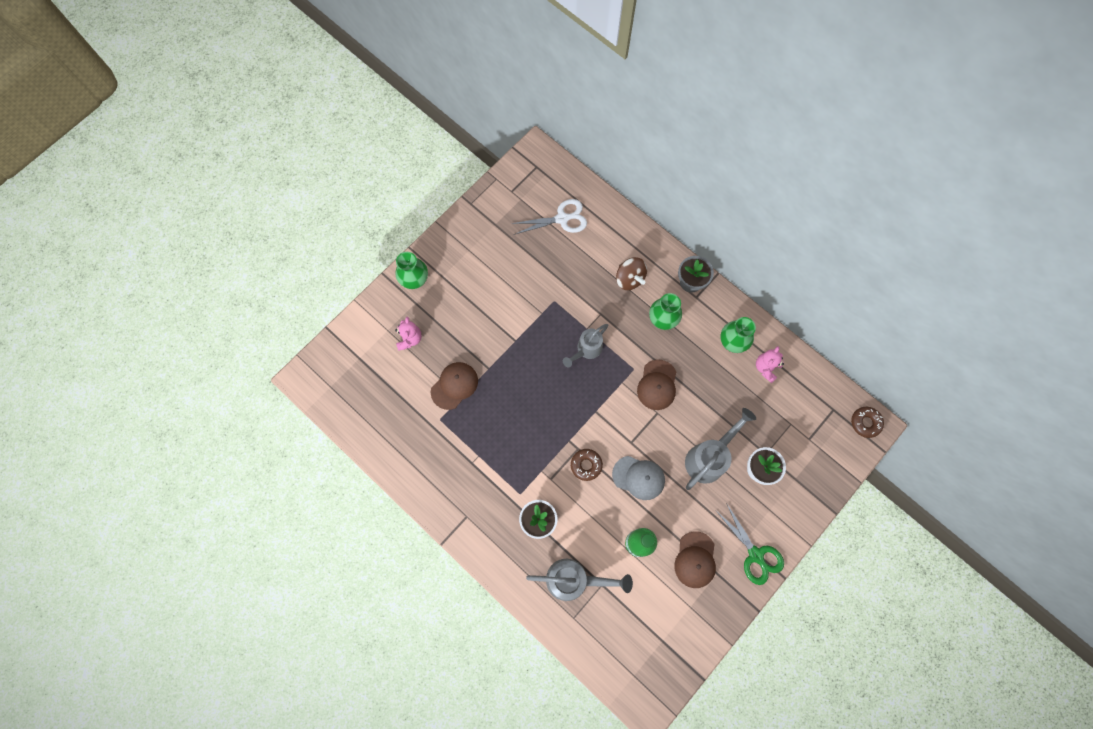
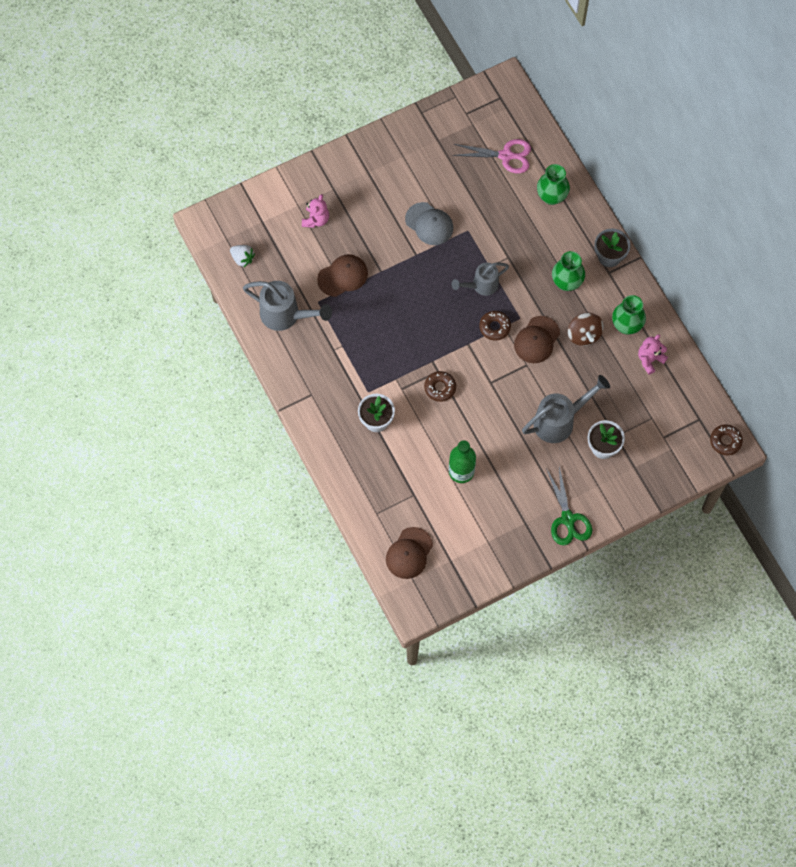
camera: 20 degrees right, 5 degrees down
green vase [396,252,428,289] -> green vase moved to [537,164,570,205]
white scissors [511,199,587,235] -> pink scissors [453,139,531,173]
grey watering can [526,559,633,601] -> grey watering can moved to [243,281,332,331]
grey cap [612,456,665,500] -> grey cap moved to [405,202,453,245]
brown spinning top [616,257,647,290] -> brown spinning top moved to [568,313,604,346]
brown cap [674,531,716,588] -> brown cap moved to [386,527,433,579]
none -> white strawberry [230,245,255,267]
none -> brown donut [479,311,511,341]

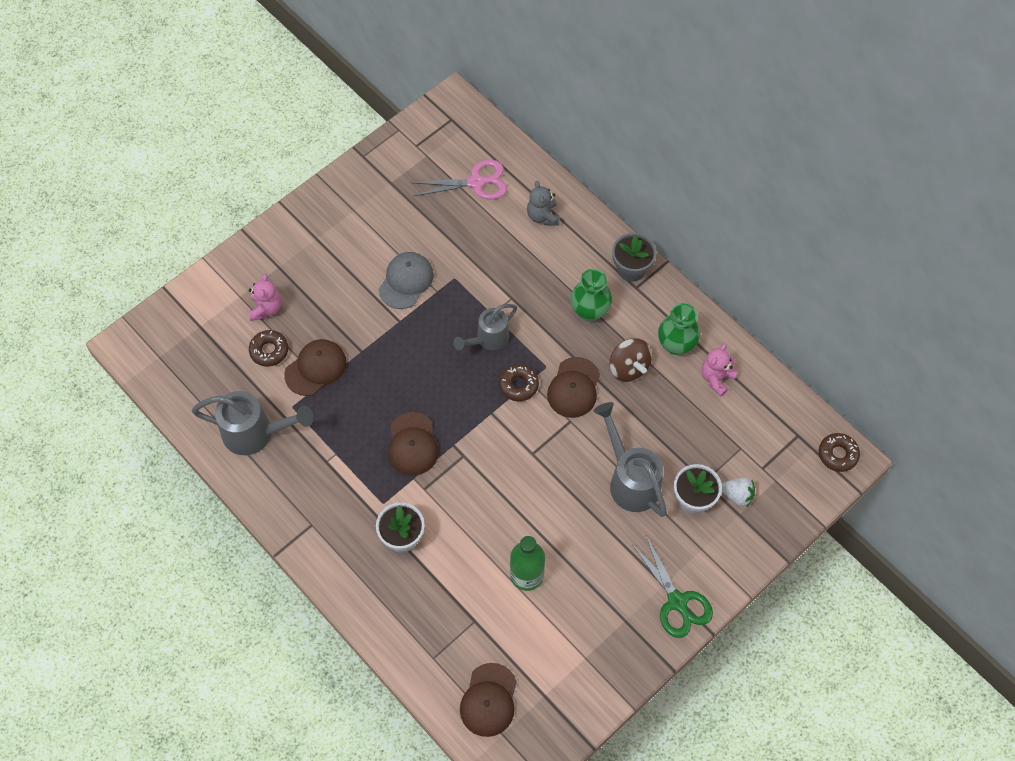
camera: 15 degrees left, 5 degrees down
white strawberry [230,245,255,267] -> white strawberry moved to [722,477,755,508]
grey cap [405,202,453,245] -> grey cap turned 90 degrees counterclockwise [379,252,434,309]
brown donut [424,371,456,402] -> brown donut moved to [249,330,288,367]
grey watering can [522,375,610,443] -> grey watering can turned 75 degrees counterclockwise [594,402,667,517]
green vase [537,164,570,205] -> grey teddy bear [527,181,560,226]
none -> brown cap [388,412,439,476]

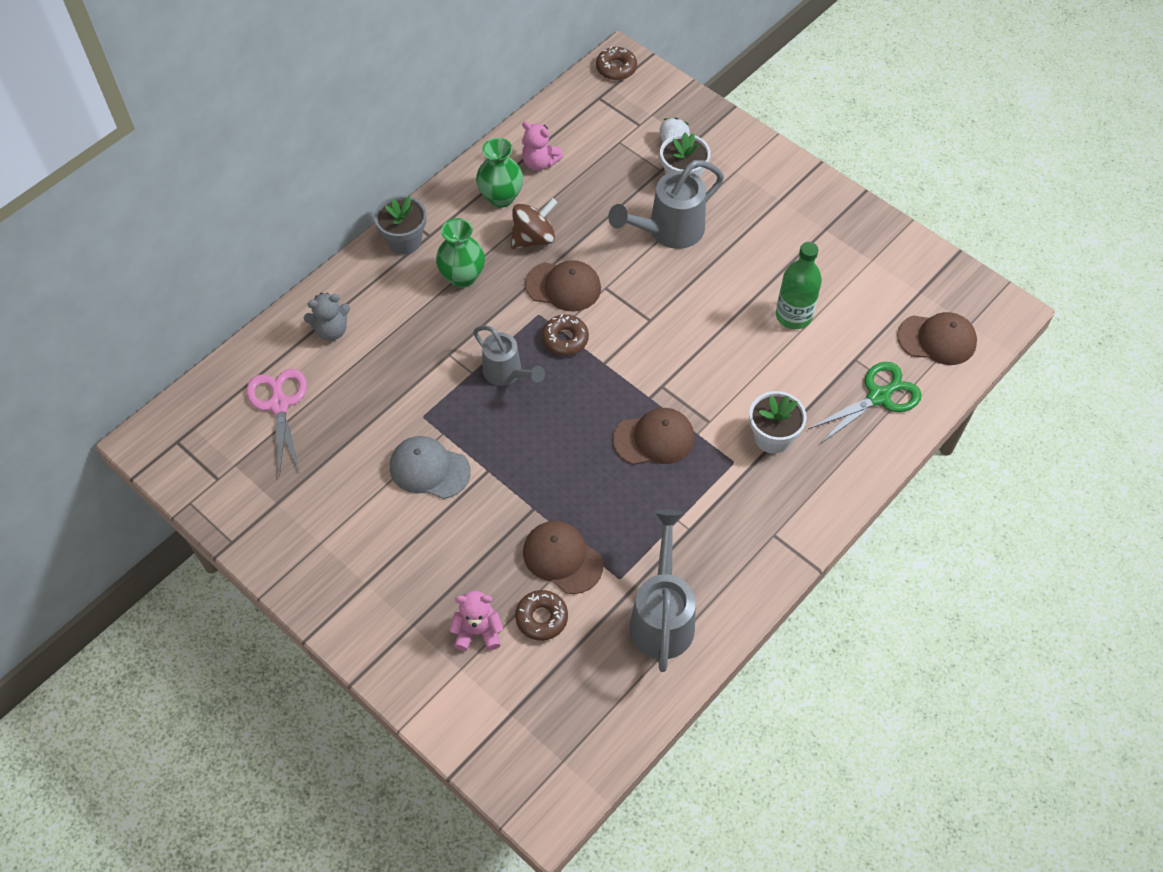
camera: 95 degrees left, 5 degrees down
green scissors [631,536,713,638] -> green scissors moved to [808,362,922,444]

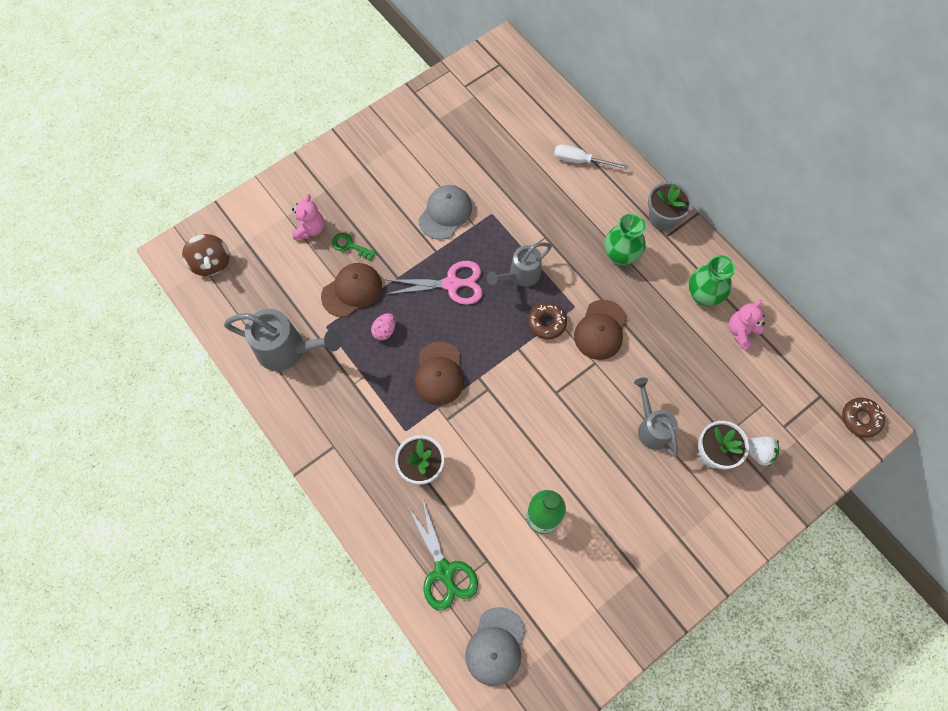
camera: 100 degrees right, 10 degrees up
pink scissors [246,369,307,477] -> pink scissors moved to [387,261,483,305]
grey teddy bear [304,293,350,341] -> white screwdriver [554,145,628,170]
brown spinning top [511,198,557,249] -> brown spinning top moved to [182,234,230,276]
brown donut [515,590,568,641] -> none
grey watering can [608,160,724,249] -> grey watering can [634,377,678,457], size x0.66
brown cap [897,312,977,365] -> grey cap [465,607,525,686]
none -> green key [332,233,376,261]
none -> pink egg [371,313,396,340]

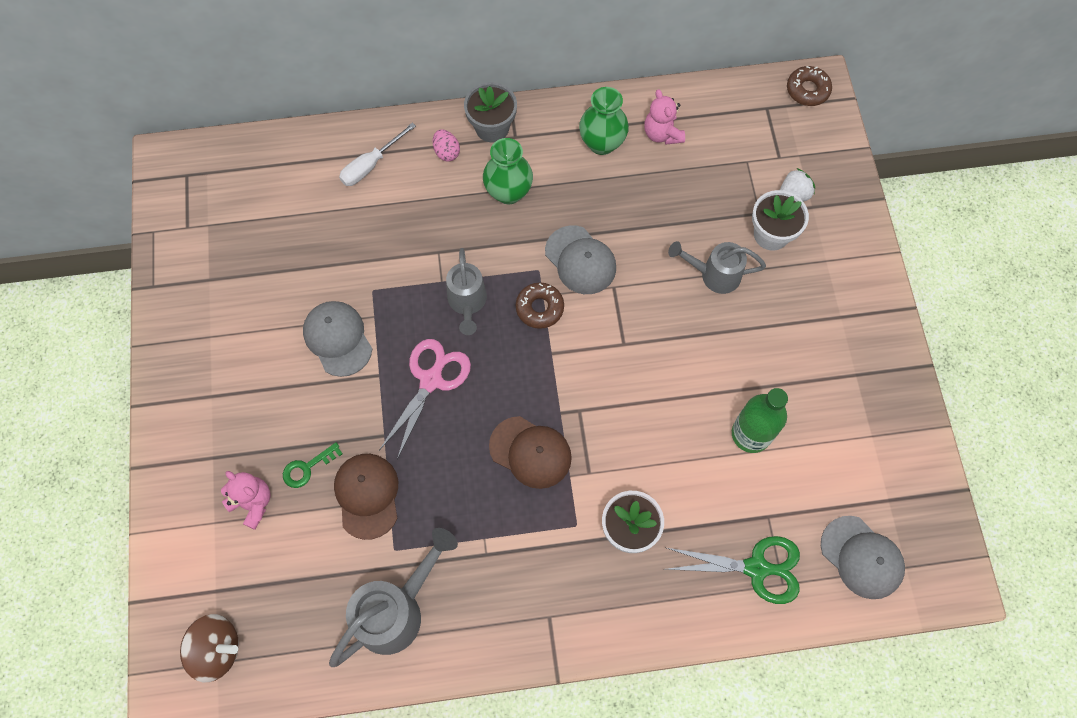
camera: 60 degrees left, 0 degrees up
pink egg [371,313,396,340] -> pink egg moved to [433,129,460,162]
brown cap [574,300,627,360] -> grey cap [545,226,616,294]

